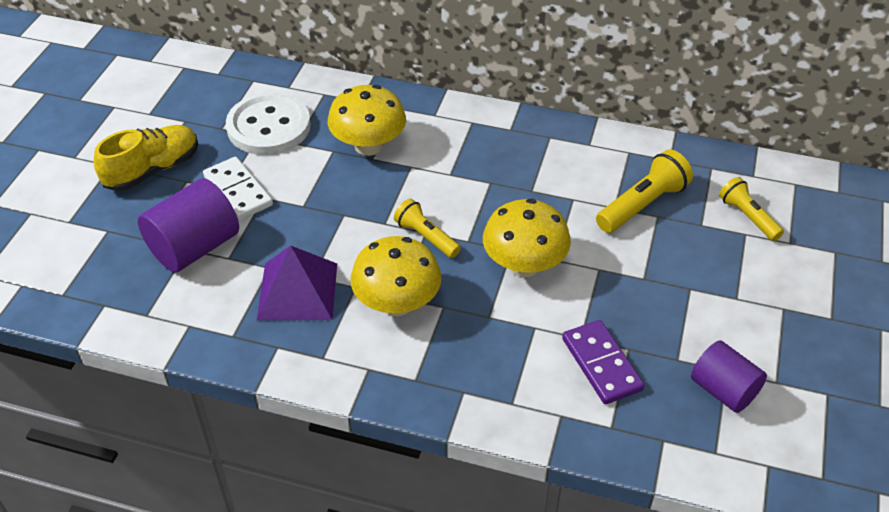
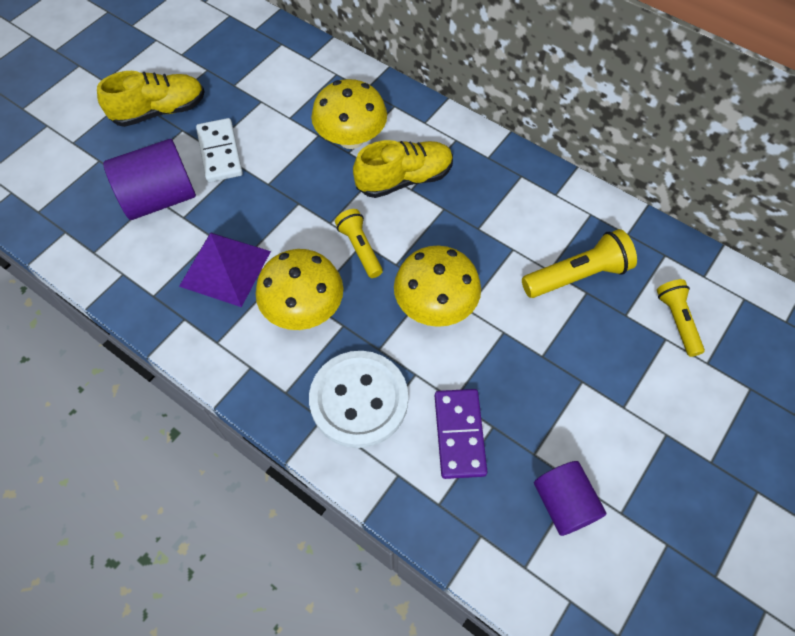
camera: 20 degrees right, 15 degrees up
white button [226,92,311,155] -> white button moved to [309,351,408,448]
none -> yellow shoe [353,140,453,198]

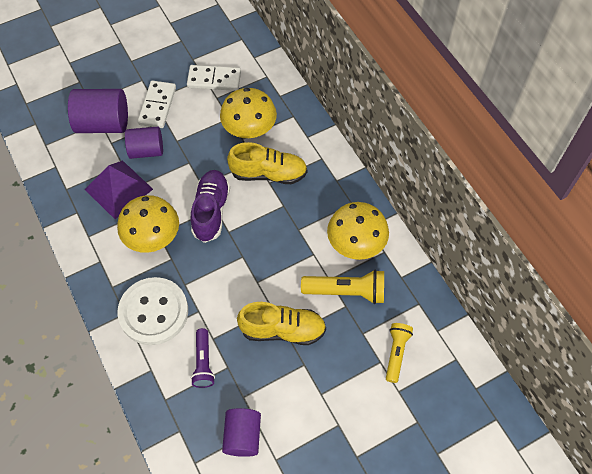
camera: 25 degrees right, 0 degrees up
yellow shoe [97,71,205,127] -> yellow shoe moved to [237,302,326,345]
yellow flashlight [335,209,383,278] -> purple shoe [191,170,230,243]
yellow mushroom [394,246,481,327] -> yellow mushroom moved to [327,202,389,260]
purple domino [435,389,487,479] -> purple flashlight [191,328,215,388]
none -> purple cylinder [125,127,163,159]
none -> white domino [187,65,241,91]

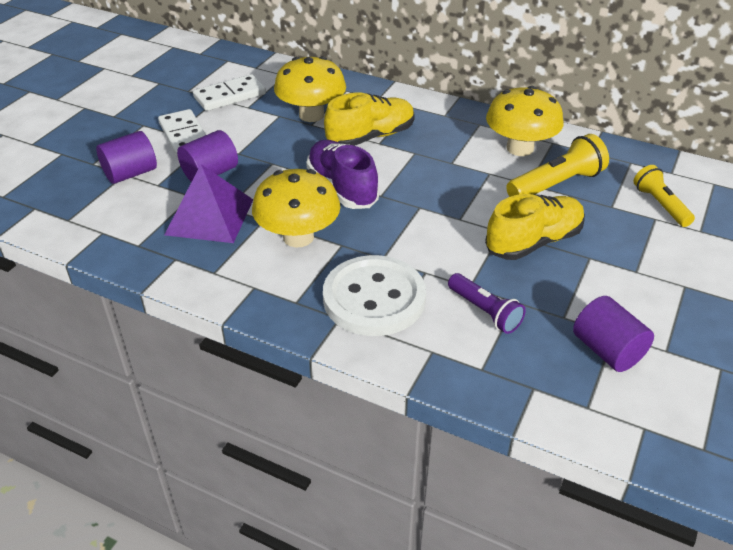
camera: 35 degrees left, 20 degrees down
purple cylinder [68,89,128,133] -> purple cylinder [96,131,157,184], size x0.66

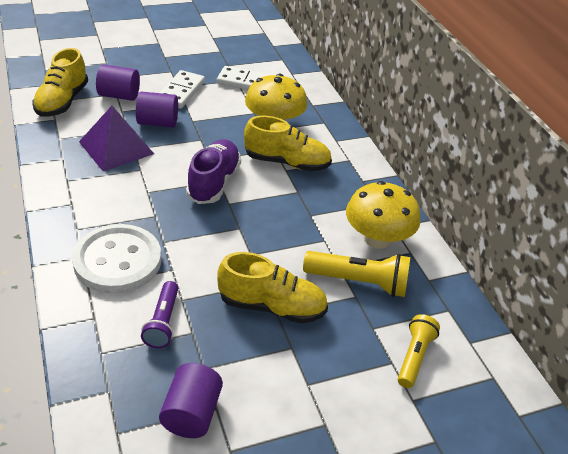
camera: 40 degrees right, 0 degrees up
yellow mushroom [252,169,340,247] -> none
none -> yellow shoe [33,48,88,117]

